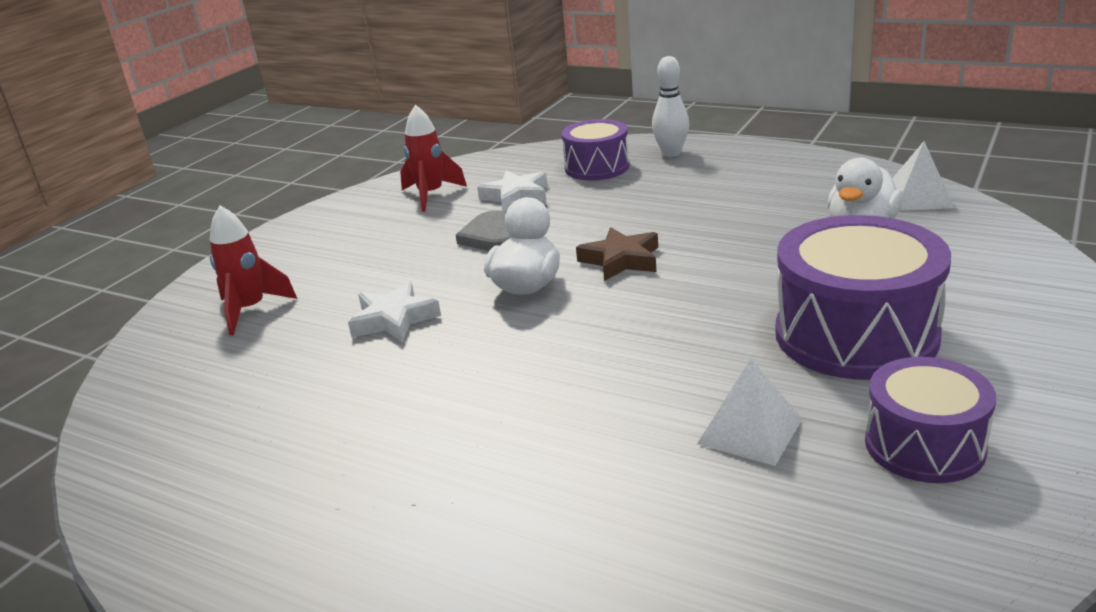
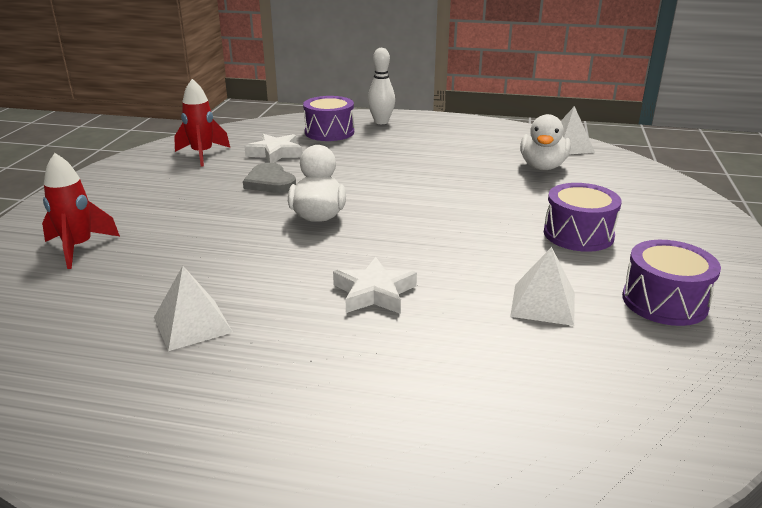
camera: 20 degrees left, 0 degrees up
white star [348,281,441,342] -> white star moved to [333,257,417,314]
brown star [576,227,658,281] -> none
purple drum [775,215,951,380] -> purple drum [544,183,622,252], size x0.61
none -> white pyramid [154,266,233,351]

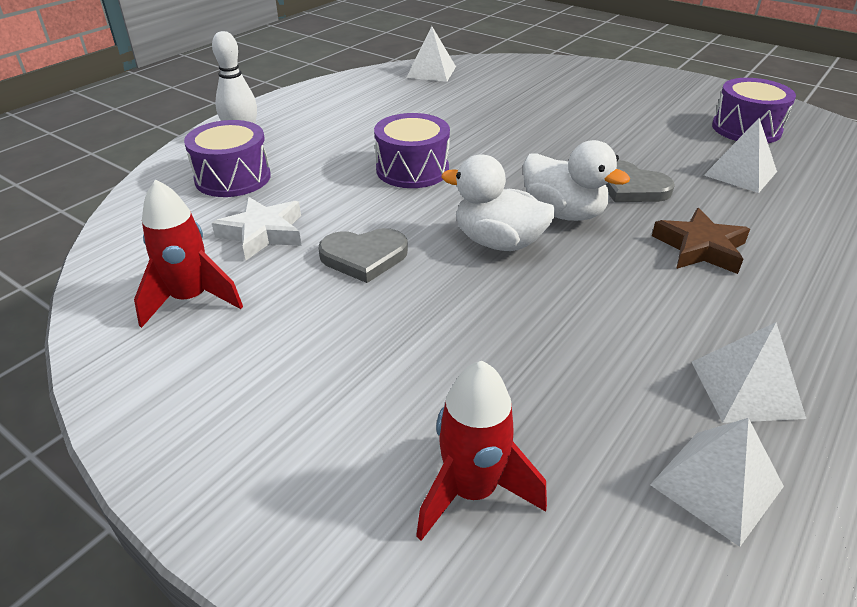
camera: 65 degrees left, 10 degrees up
white star [333,257,417,314] -> brown star [652,208,750,274]
white duck [520,114,571,170] -> white duck moved to [523,140,630,221]
purple drum [544,183,622,252] -> purple drum moved to [374,113,450,188]
none -> grey heart [605,160,675,202]
none -> white pyramid [650,418,784,547]

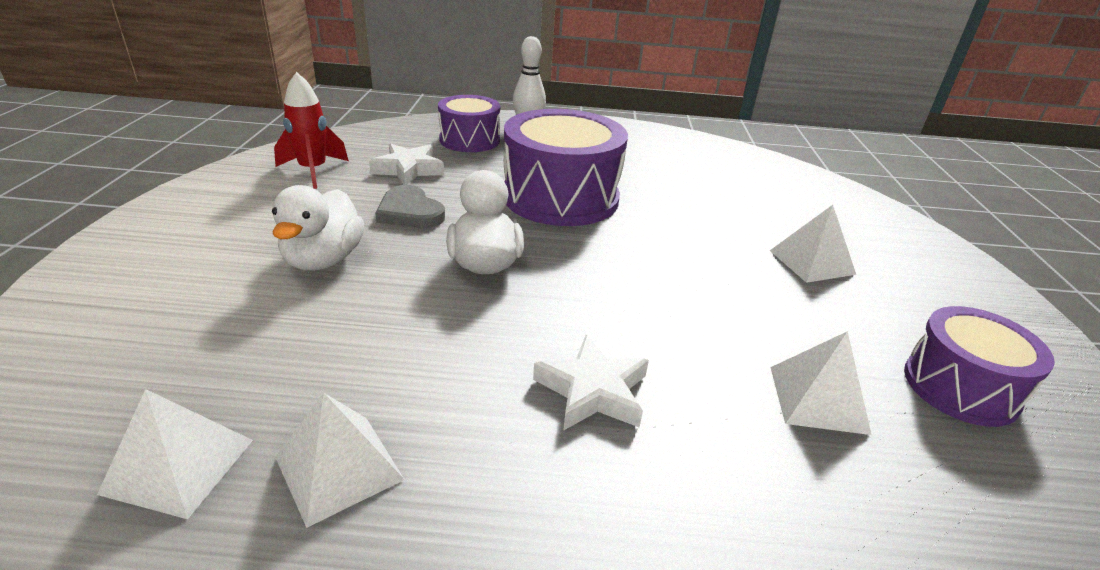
camera: 55 degrees right, 5 degrees down
purple drum [374,113,450,188] -> purple drum [504,109,628,226], size x1.65
white pyramid [406,26,456,82] -> white pyramid moved to [770,205,856,283]
red rocket [416,361,547,541] -> none
white duck [523,140,630,221] -> white duck moved to [272,185,364,271]
grey heart [605,160,675,202] -> none
brown star [652,208,750,274] -> white star [533,335,649,431]

